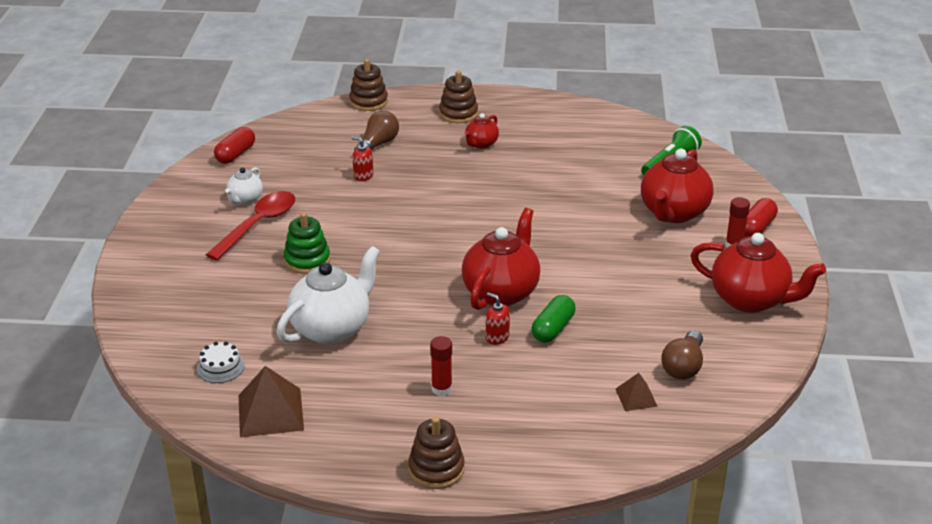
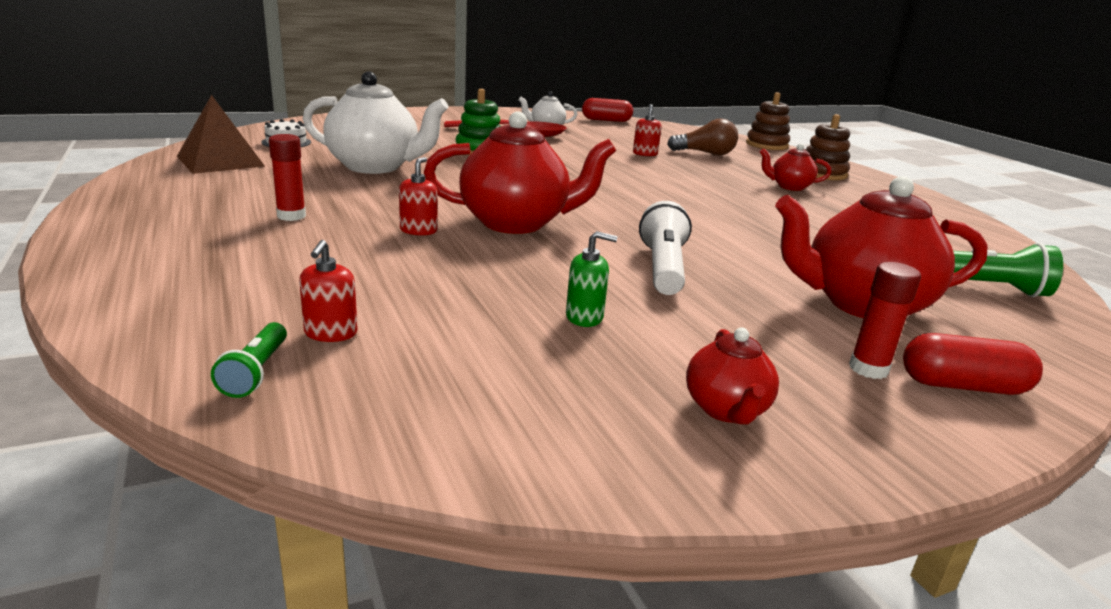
camera: 60 degrees right, 10 degrees down
brown stacking toy [408,417,465,489] -> none
green capsule [532,295,576,343] -> none
brown pyramid [616,373,658,411] -> red soap dispenser [299,240,358,342]
brown light bulb [661,330,703,380] -> none
red teapot [691,233,826,313] -> red teapot [686,328,779,425], size x0.51
none -> green flashlight [211,322,287,398]
none -> green soap dispenser [566,231,618,327]
none -> white flashlight [639,201,692,295]

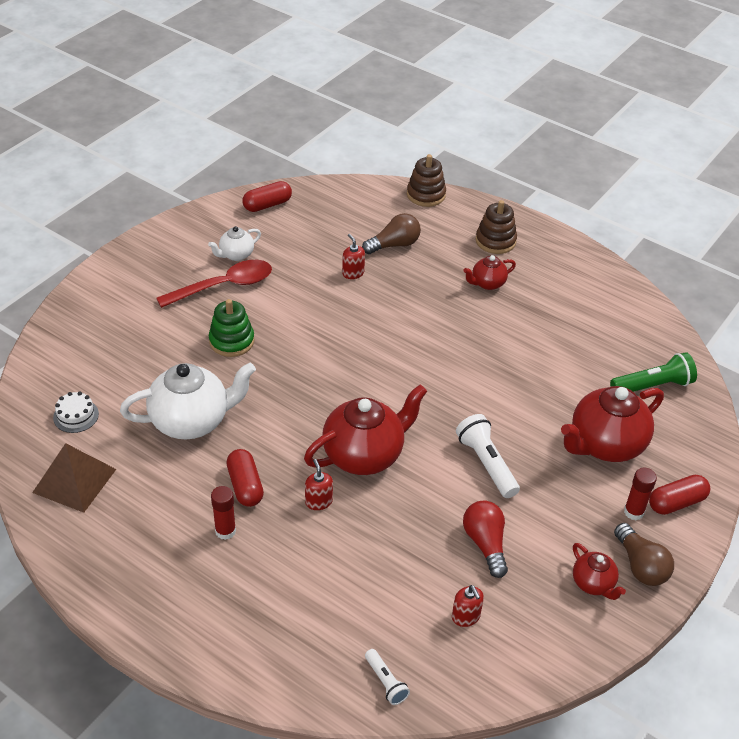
camera: 30 degrees left, 20 degrees up
green flashlight [211,322,287,398] -> white flashlight [365,649,410,705]
red soap dispenser [299,240,358,342] -> red soap dispenser moved to [452,585,484,627]
green soap dispenser [566,231,618,327] -> red light bulb [463,500,508,578]
none -> red capsule [226,449,264,507]
none -> brown light bulb [614,523,674,586]

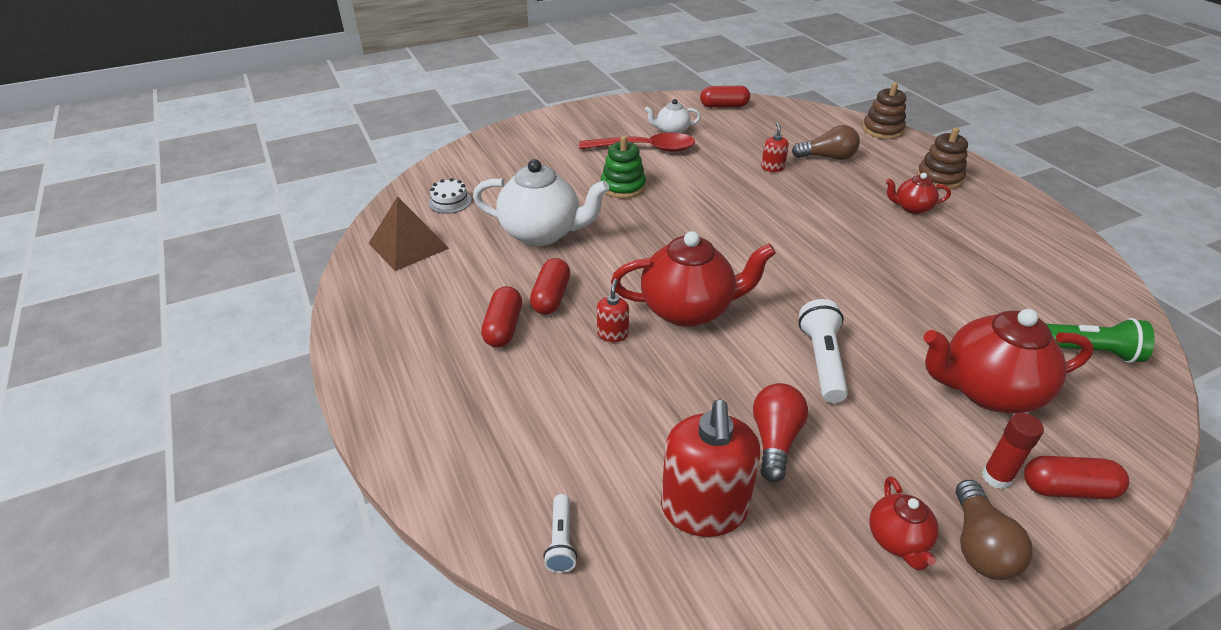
camera: 30 degrees right, 5 degrees down
red glue stick [211,486,236,540] -> red capsule [481,286,522,347]
red soap dispenser [452,585,484,627] -> red soap dispenser [661,399,761,537], size x2.16

